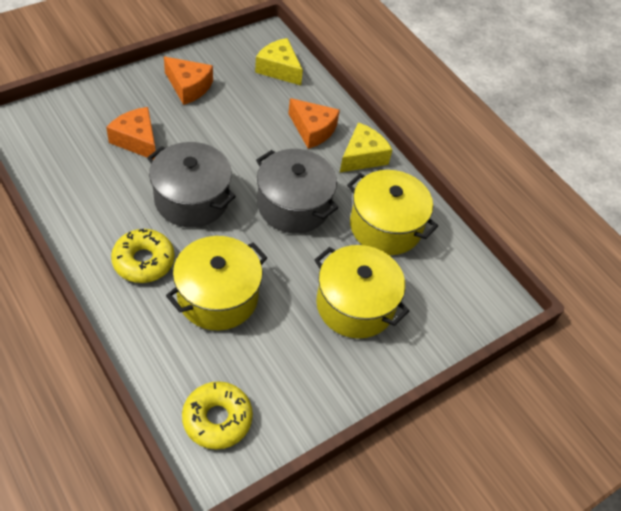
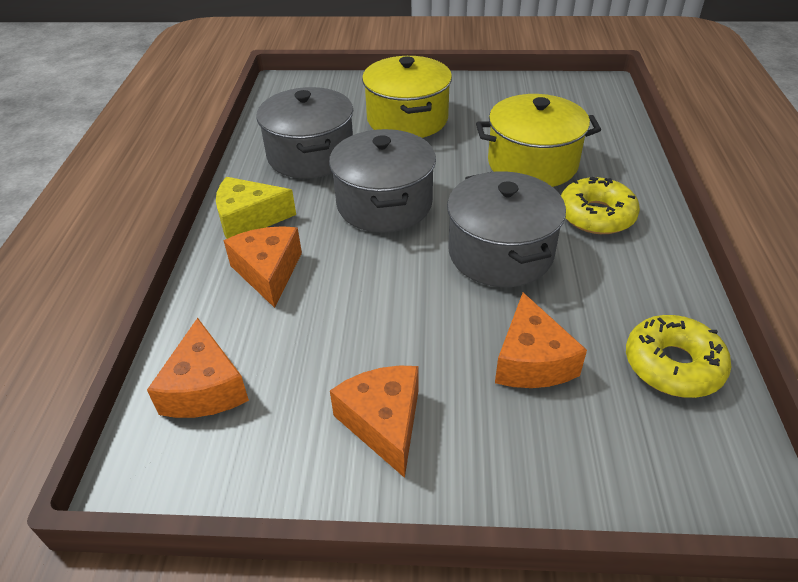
camera: 135 degrees left, 10 degrees down
yellow donut [182,381,253,449] -> yellow donut moved to [626,315,731,398]
yellow cheese [255,38,303,85] -> orange cheese [147,318,249,418]
yellow pot [347,170,438,255] -> grey pot [257,87,353,178]

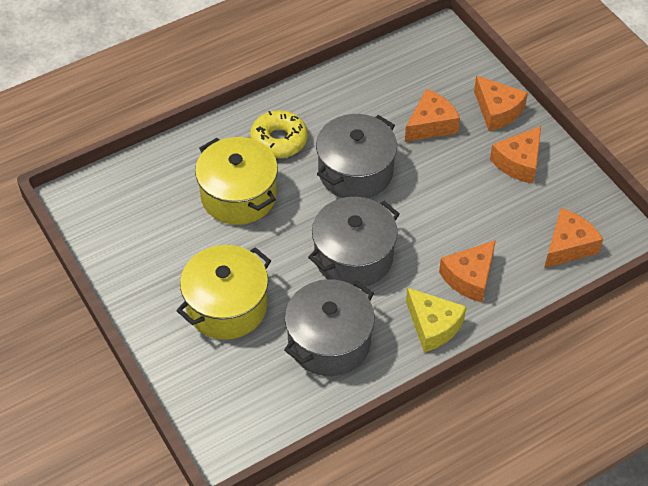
camera: 125 degrees left, 10 degrees up
yellow donut [626,315,731,398] -> none
none -> orange cheese [474,76,528,131]

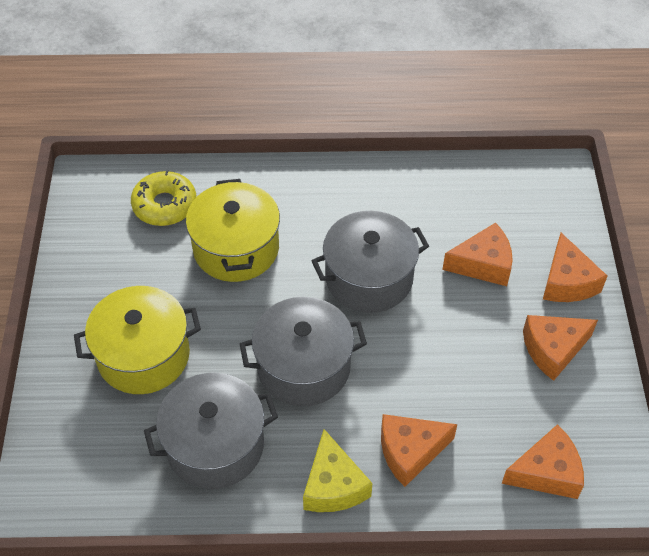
camera: 30 degrees right, 0 degrees up
yellow donut [250,110,308,158] -> yellow donut moved to [131,170,196,226]

